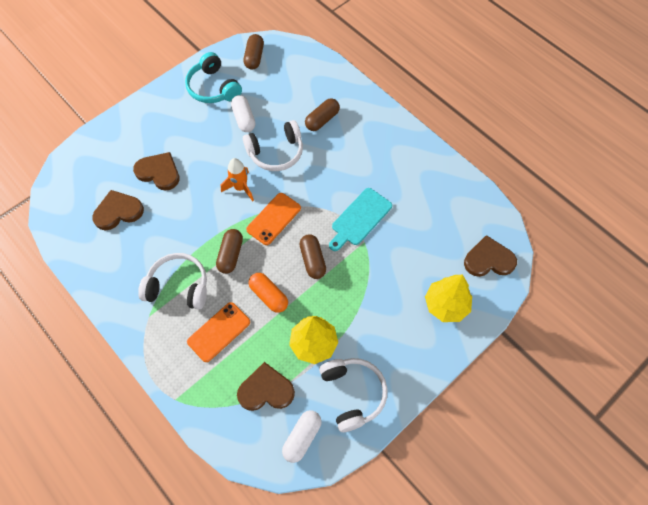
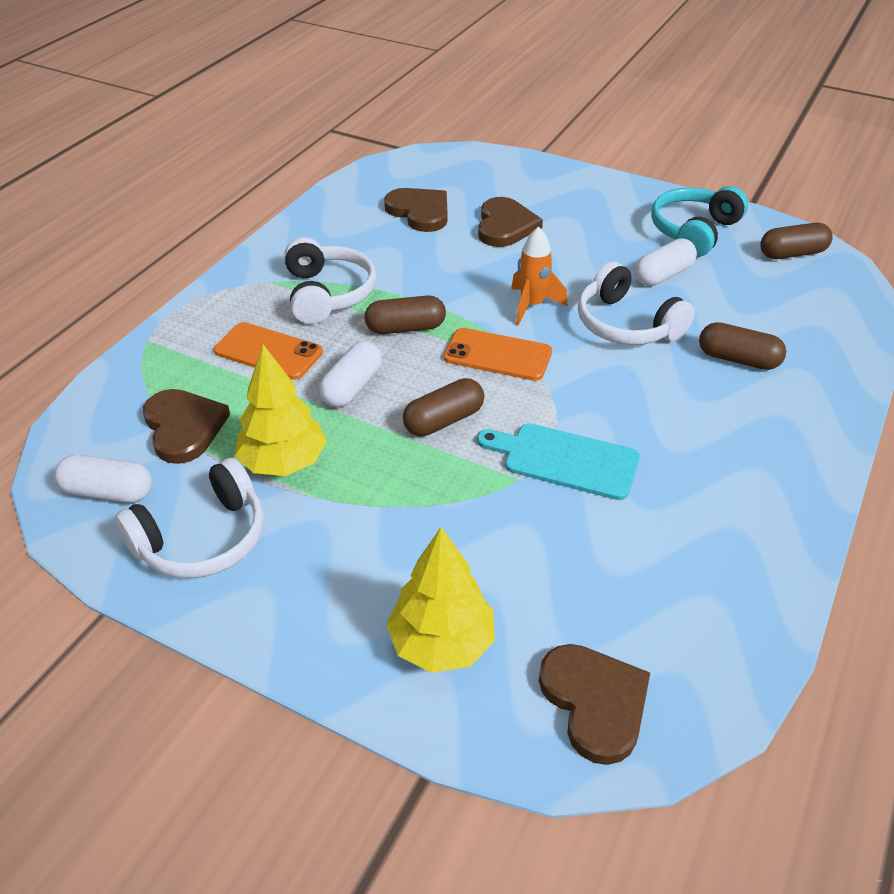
camera: 70 degrees right, 20 degrees down
orange capsule [249,273,288,313] -> white capsule [319,341,382,407]

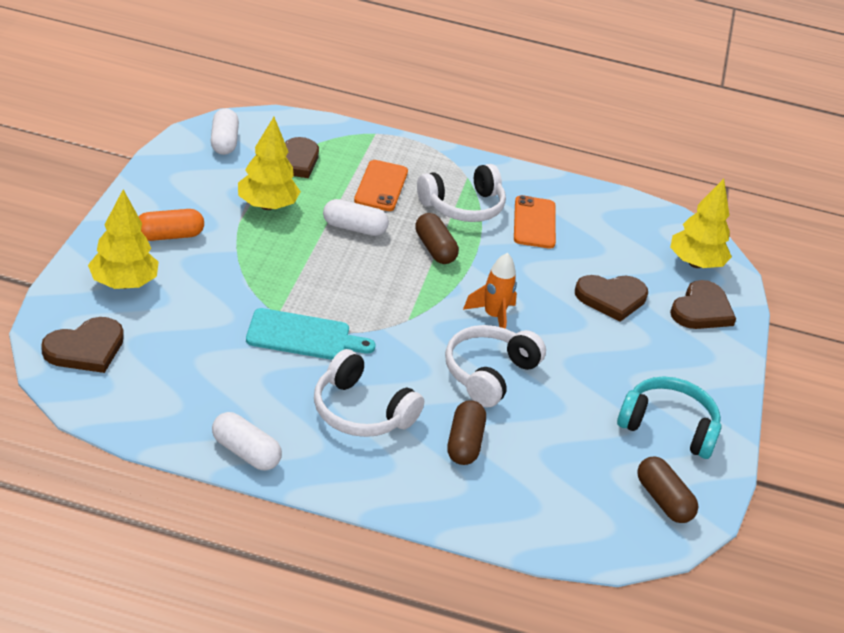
camera: 70 degrees right, 5 degrees down
white headphones [115,458,264,578] -> white headphones moved to [314,349,424,437]
brown heart [384,188,447,232] -> brown heart moved to [670,280,736,329]
brown capsule [403,378,484,436] -> none
orange phone [444,328,552,381] -> orange phone moved to [514,195,556,249]
turquoise cutting board [477,423,640,500] -> turquoise cutting board turned 90 degrees clockwise [246,308,376,360]
white capsule [634,238,697,286] -> white capsule moved to [212,412,282,471]
none -> orange capsule [139,209,204,241]
none -> yellow tree [670,179,732,268]

